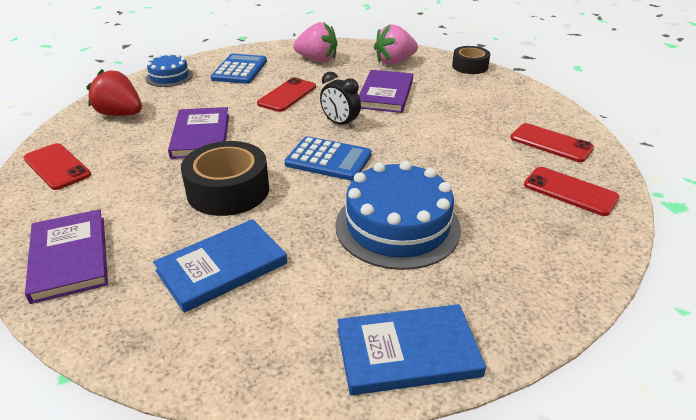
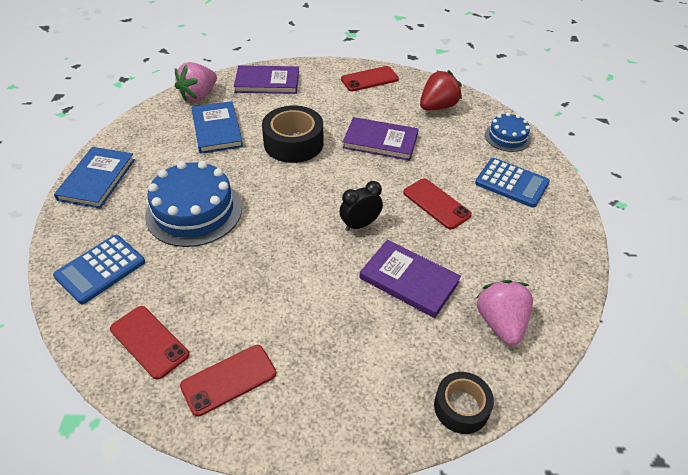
camera: 110 degrees right, 10 degrees up
blue calculator [285,136,372,181] -> blue calculator moved to [53,235,145,304]
pink strawberry [293,22,337,62] -> pink strawberry moved to [175,62,217,101]
red phone [524,167,620,216] -> red phone turned 75 degrees clockwise [110,306,189,380]

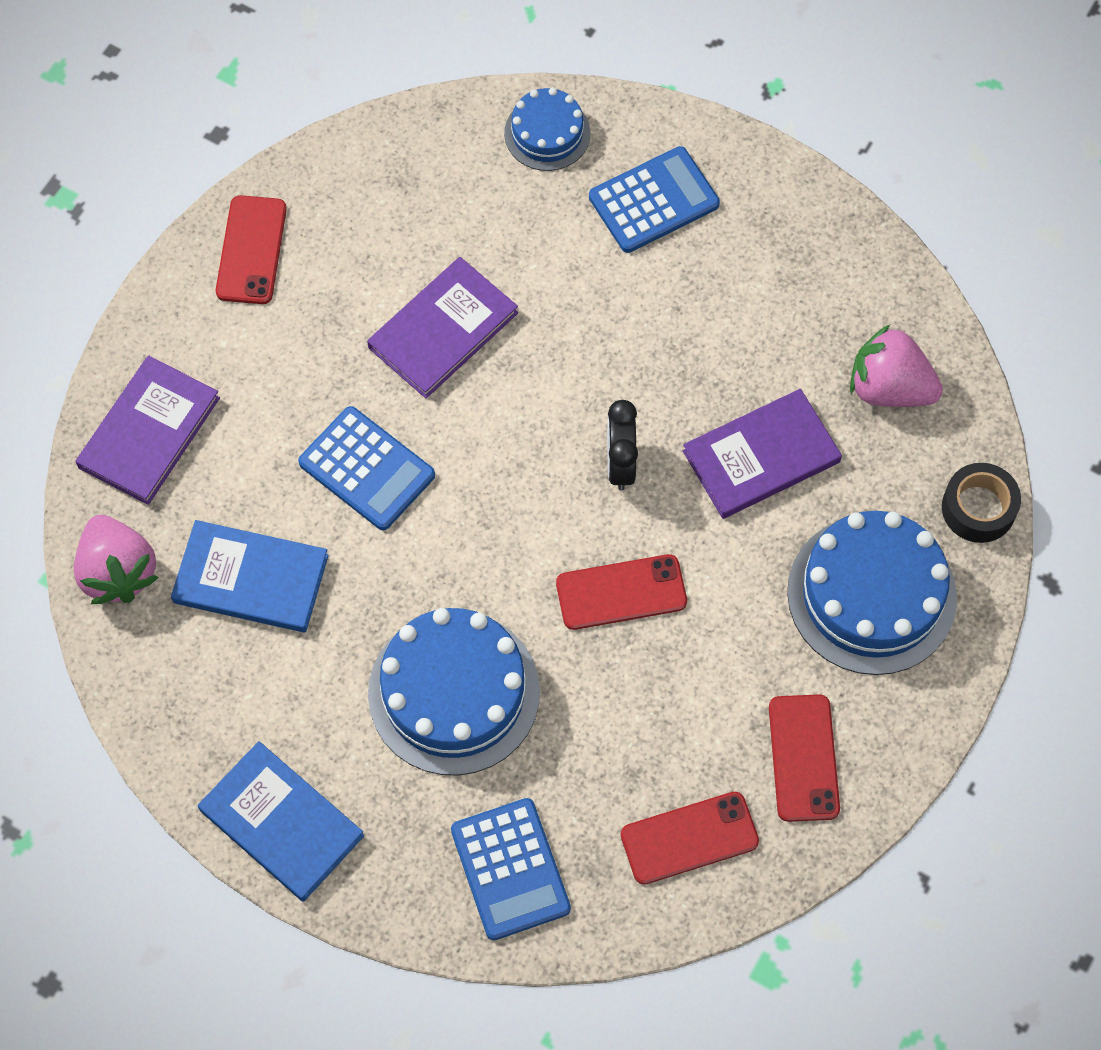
camera: 60 degrees left, 20 degrees up
black tape [262,106,323,163] -> blue calculator [298,406,435,530]
red phone [403,178,472,230] -> red phone moved to [556,554,687,630]
red strawberry [420,70,462,110] -> none
none -> blue cake [787,511,957,675]

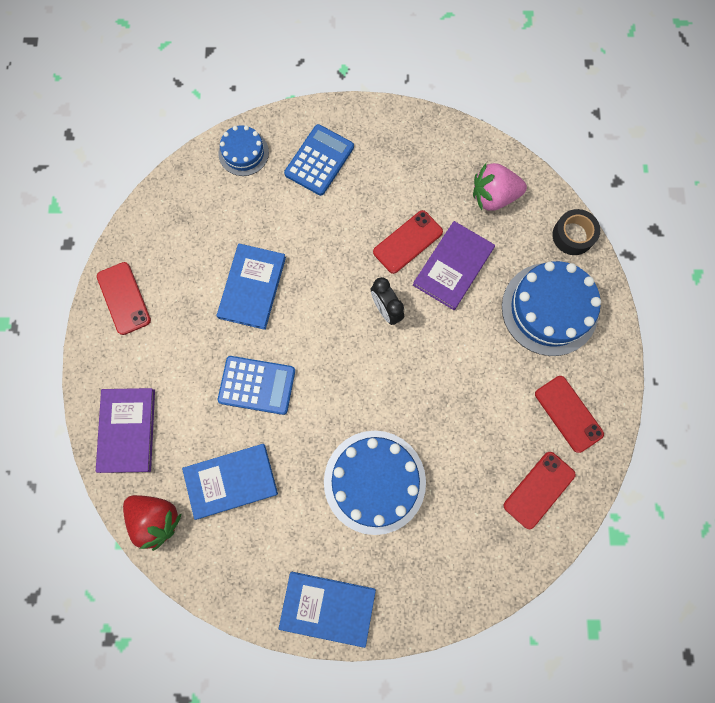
camera: 30 degrees left, 10 degrees up
pink strawberry [74,515,159,604] -> red strawberry [123,495,182,551]
purple book [367,257,518,398] -> blue book [217,244,286,330]
blue calculator [451,798,571,940] -> none
red phone [556,554,687,630] -> red phone moved to [373,210,443,274]

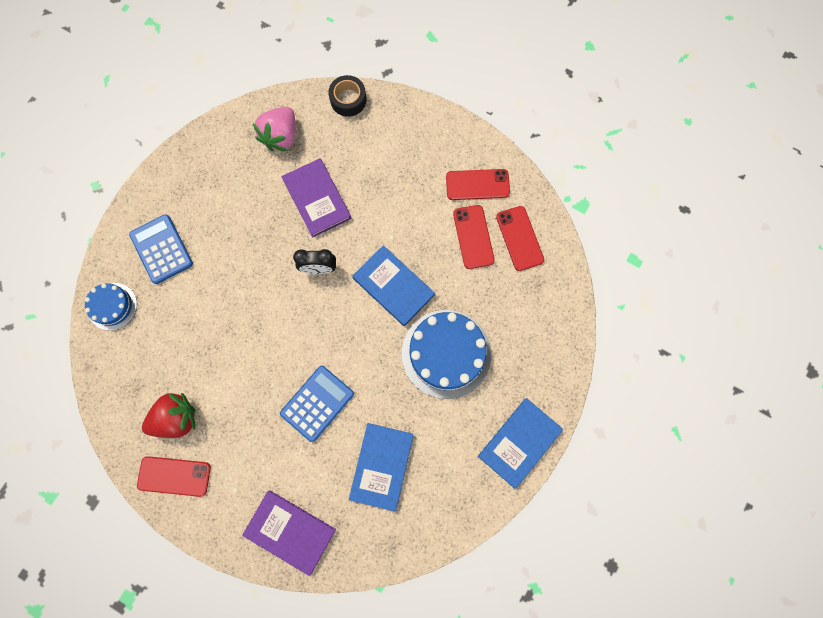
camera: 60 degrees left, 0 degrees up
red strawberry [123,495,182,551] -> red strawberry moved to [142,393,195,438]
blue book [217,244,286,330] -> blue book moved to [352,245,435,326]
red phone [373,210,443,274] -> red phone moved to [453,205,495,269]
blue cake [502,261,601,356] -> none

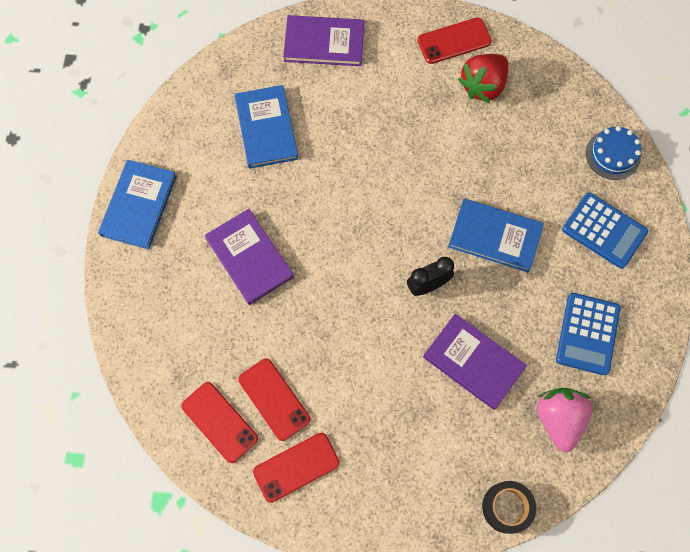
camera: 155 degrees right, 5 degrees down
blue calculator [280,366,354,442] -> blue calculator moved to [556,293,620,375]
blue book [352,245,435,326] -> blue book moved to [448,198,544,273]
blue cake [402,310,491,399] -> purple book [205,209,294,305]

